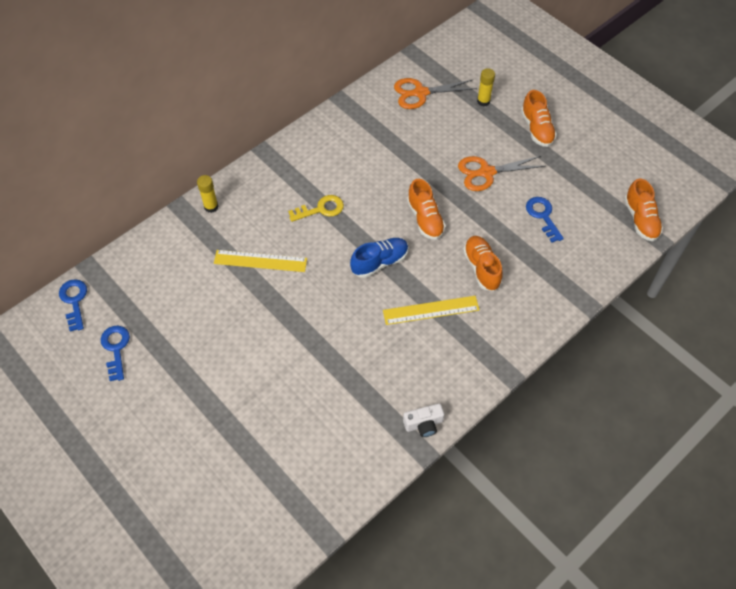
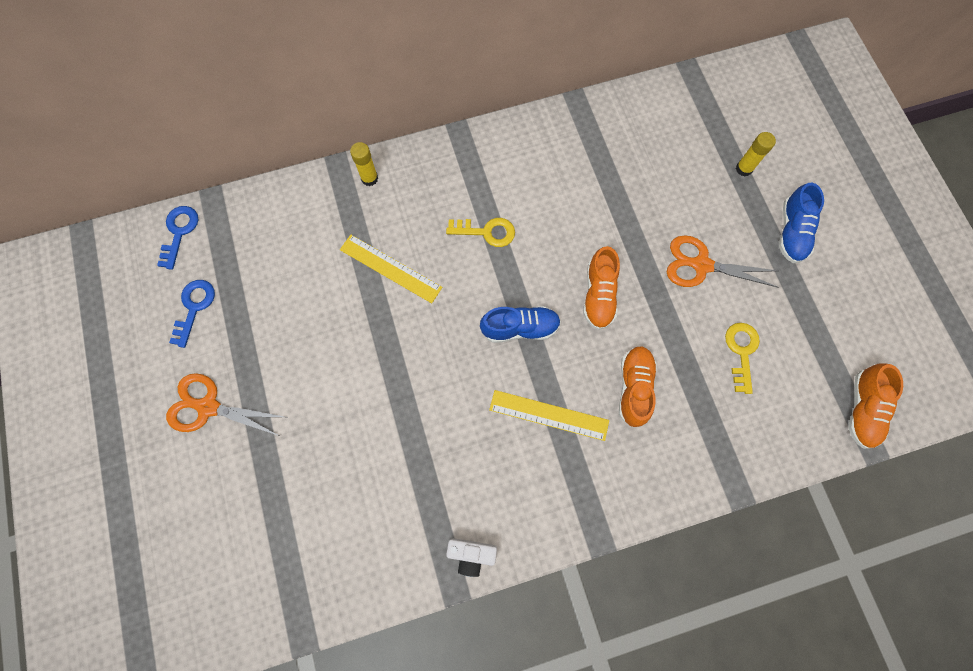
camera: 25 degrees right, 15 degrees up
orange scissors [394,78,477,109] -> orange scissors moved to [166,373,284,436]
orange shoe [521,90,557,147] -> blue shoe [779,183,824,263]
blue key [526,197,564,242] -> yellow key [725,323,760,394]

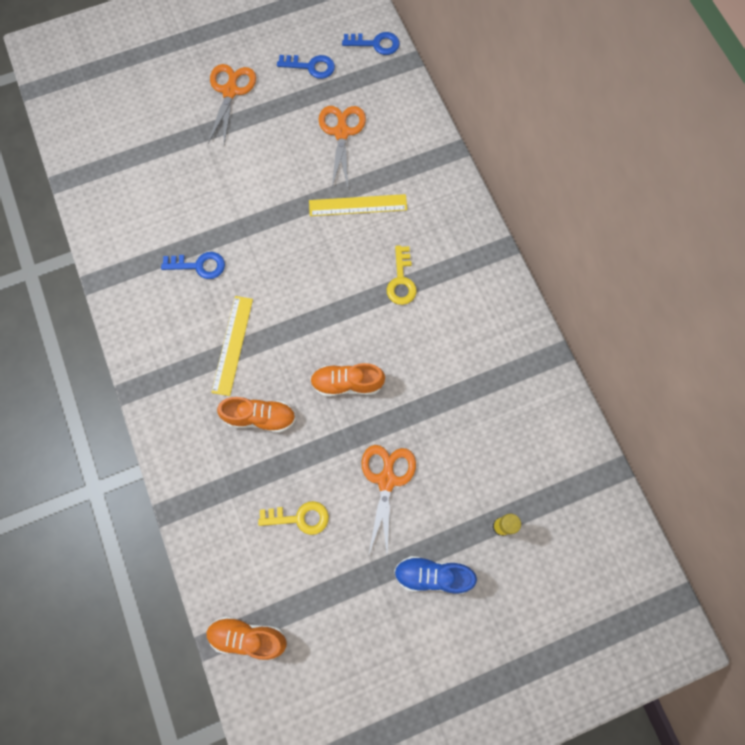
camera: 85 degrees right, 0 degrees up
yellow ruler [340,235,442,303] -> yellow ruler turned 60 degrees clockwise [309,194,407,216]
yellow glue stick [350,142,378,186] -> none
white camera [446,538,497,577] -> none
blue shoe [480,306,561,343] -> none
none -> blue key [161,252,225,279]
none -> orange scissors [319,106,366,188]

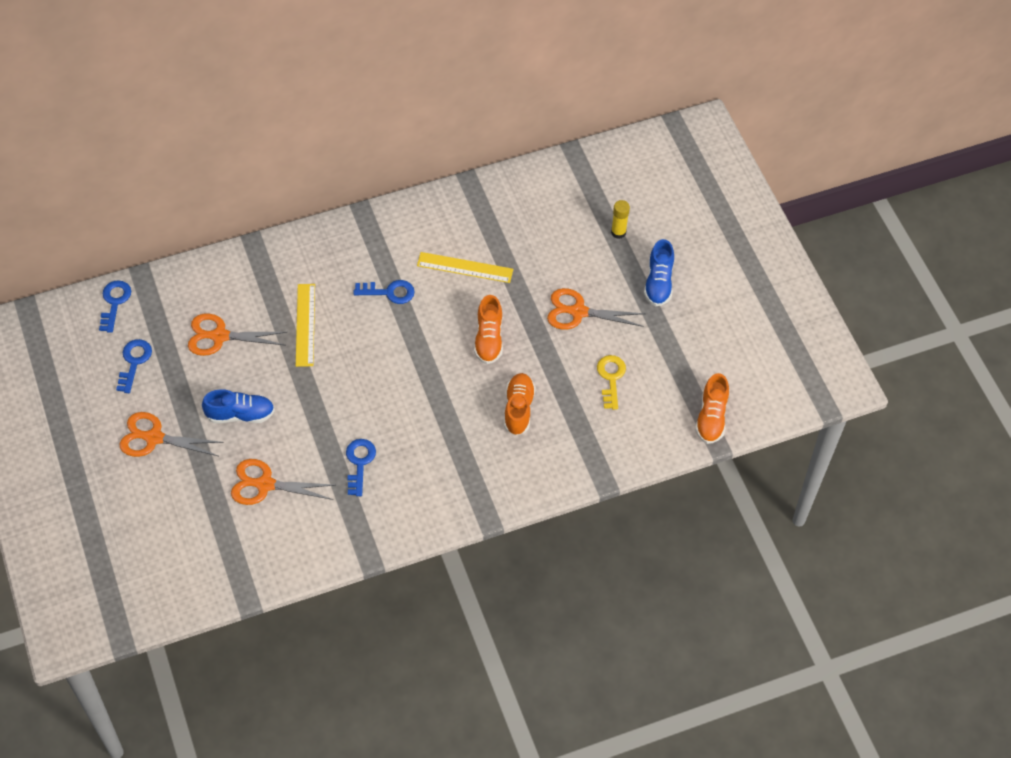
camera: 90 degrees left, 15 degrees down
yellow ruler [211,296,253,396] -> yellow ruler moved to [417,252,513,283]
yellow key [387,245,417,305] -> blue key [353,280,415,304]
none -> blue shoe [202,389,275,423]
none -> orange scissors [231,459,335,505]

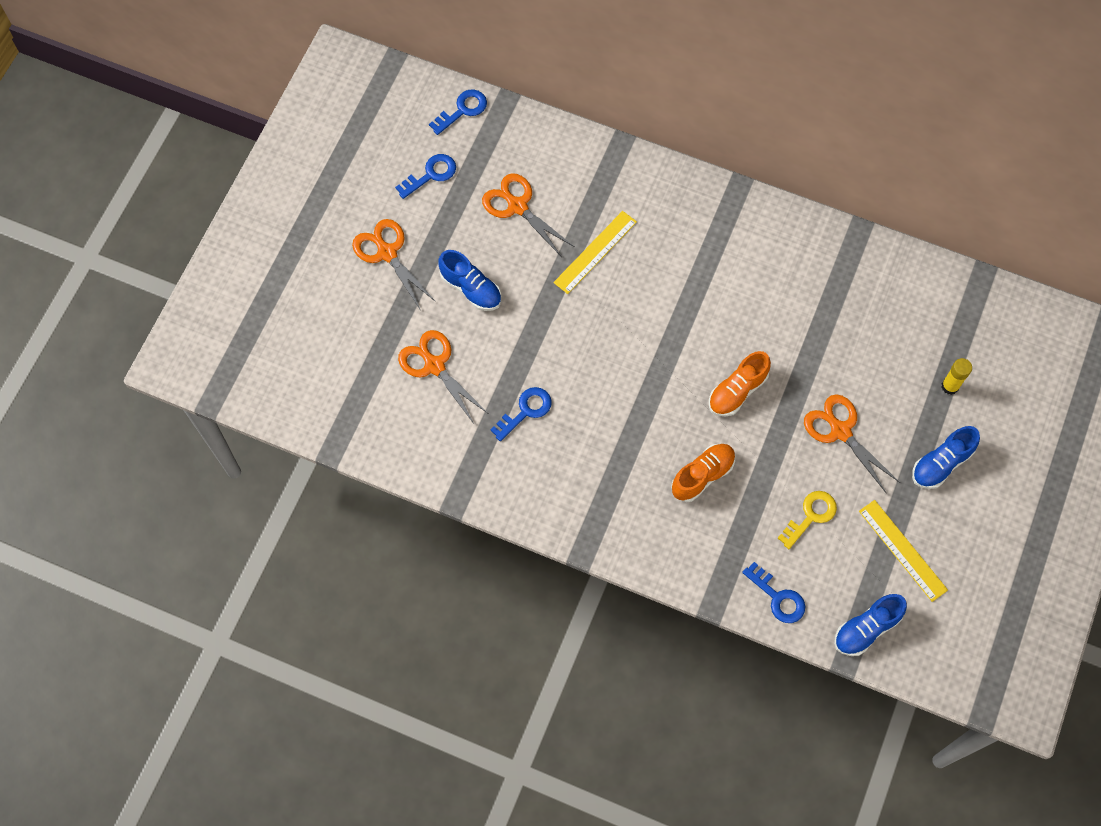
camera: 45 degrees right, 10 degrees up
blue key [353,280,415,304] -> blue key moved to [742,562,805,623]
yellow ruler [417,252,513,283] -> yellow ruler moved to [859,500,948,602]
orange shoe [695,373,729,444] -> blue shoe [834,594,907,656]

